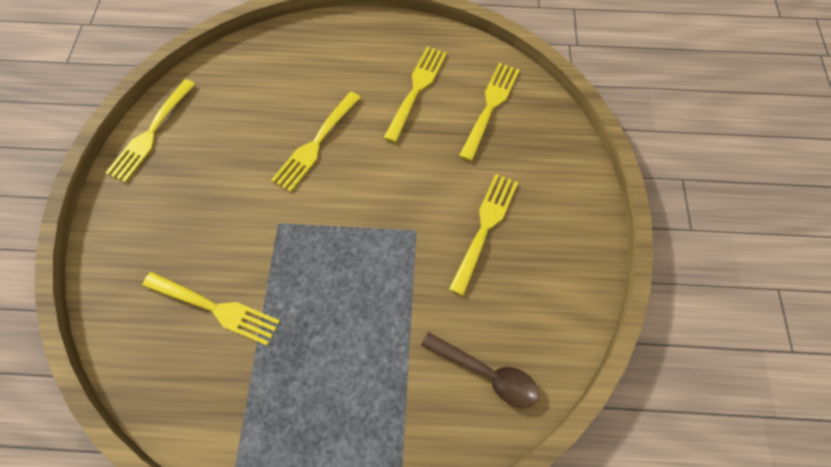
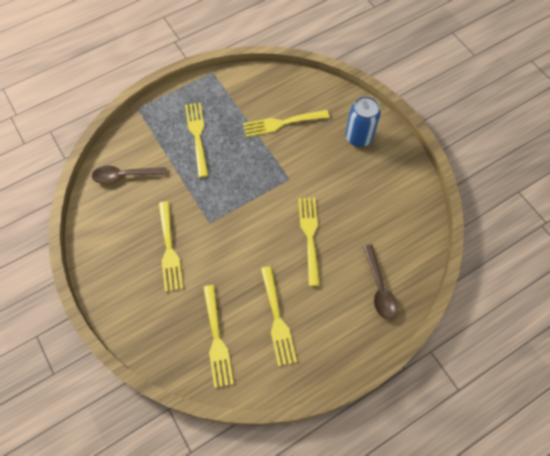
camera: 145 degrees right, 0 degrees up
yellow fork [106,79,196,183] -> yellow fork moved to [185,102,208,178]
none -> blue can [345,96,381,147]
none -> brown spoon [363,244,398,319]

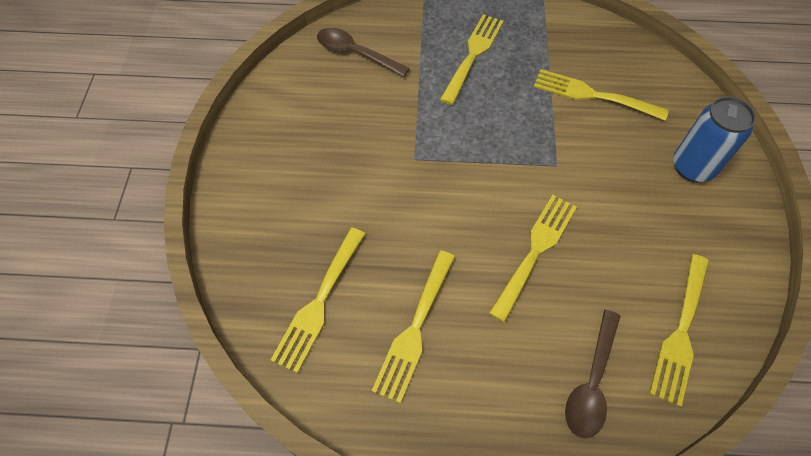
camera: 35 degrees right, 5 degrees down
yellow fork [159,201,183,292] -> yellow fork moved to [649,254,709,407]

